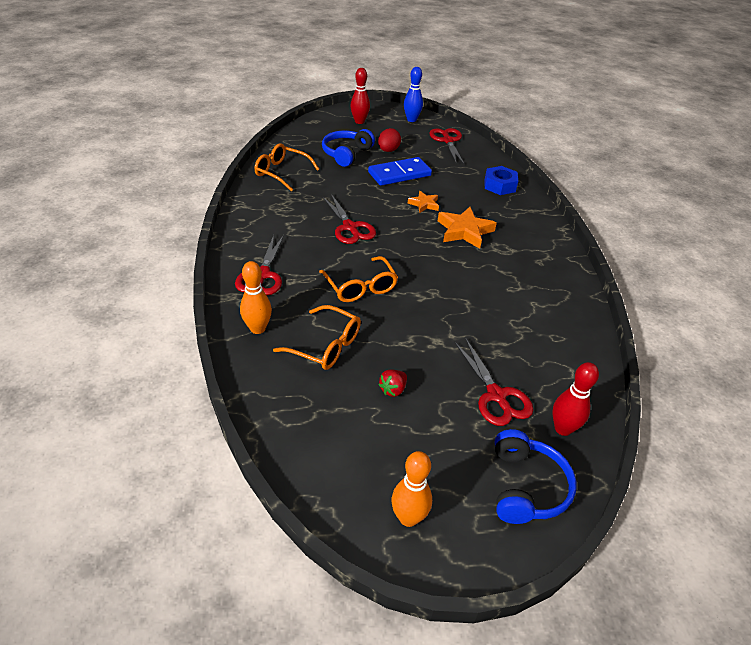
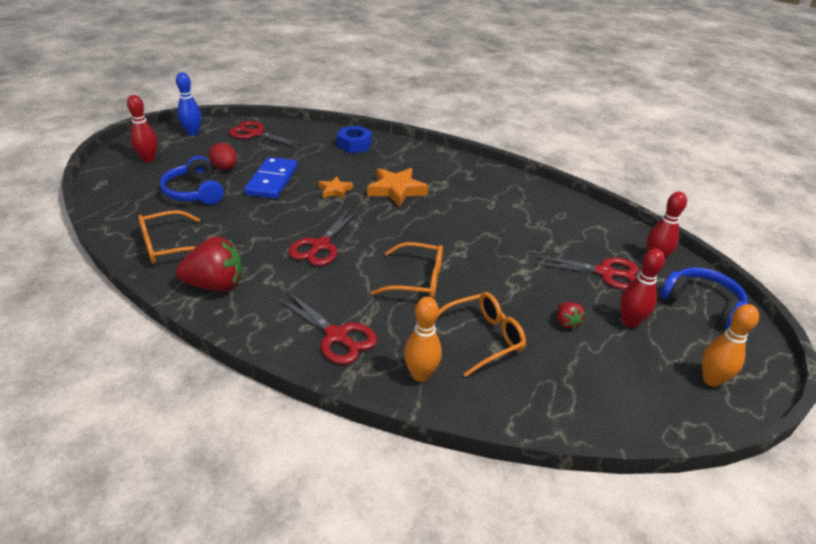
camera: 55 degrees left, 5 degrees down
red scissors [322,194,376,244] -> red scissors turned 105 degrees clockwise [289,209,358,266]
none -> red strawberry [176,236,242,291]
none -> red bowling pin [620,249,665,328]

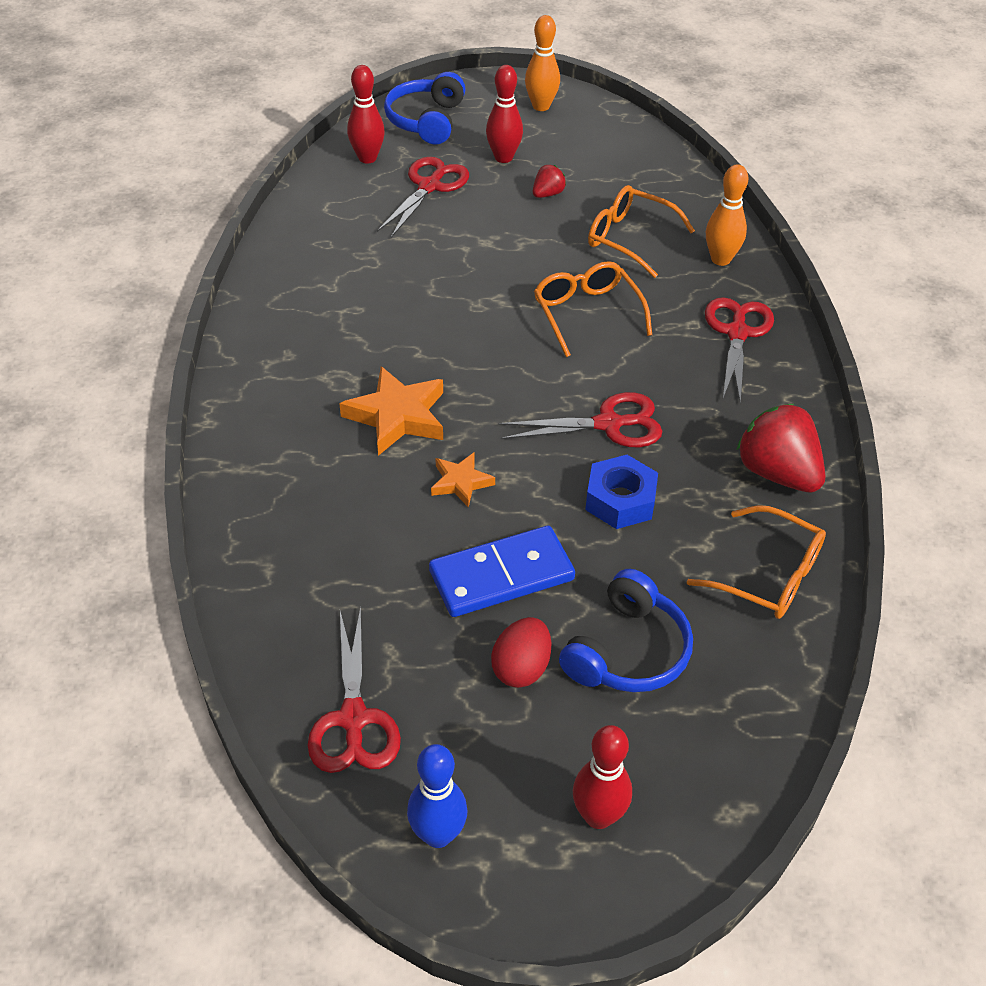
camera: 120 degrees left, 10 degrees up
blue nut [337,126,372,153] -> blue nut moved to [585,455,658,529]
red scissors [533,254,638,290] -> red scissors turned 45 degrees clockwise [377,157,469,238]

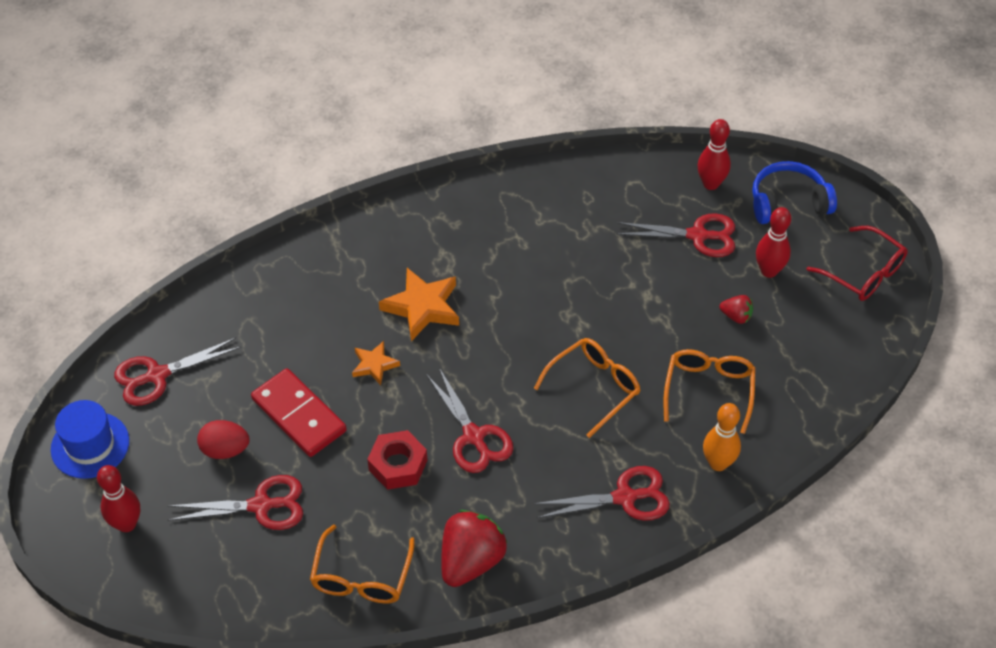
camera: 70 degrees right, 5 degrees up
blue bowling pin [407,744,467,848] -> blue hat [51,400,129,479]
blue domino [429,526,575,617] -> red domino [251,368,347,457]
orange bowling pin [525,15,560,111] -> red glasses [806,226,908,301]
blue headphones [559,569,693,692] -> red scissors [168,475,303,530]
blue nut [585,455,658,529] -> red nut [367,430,427,490]

